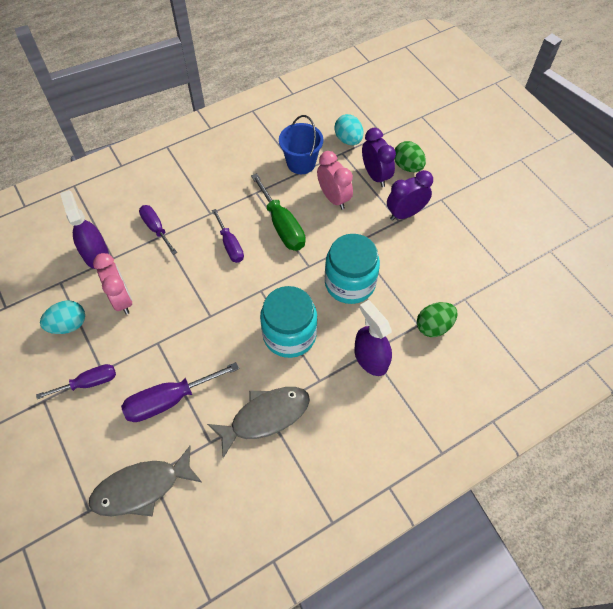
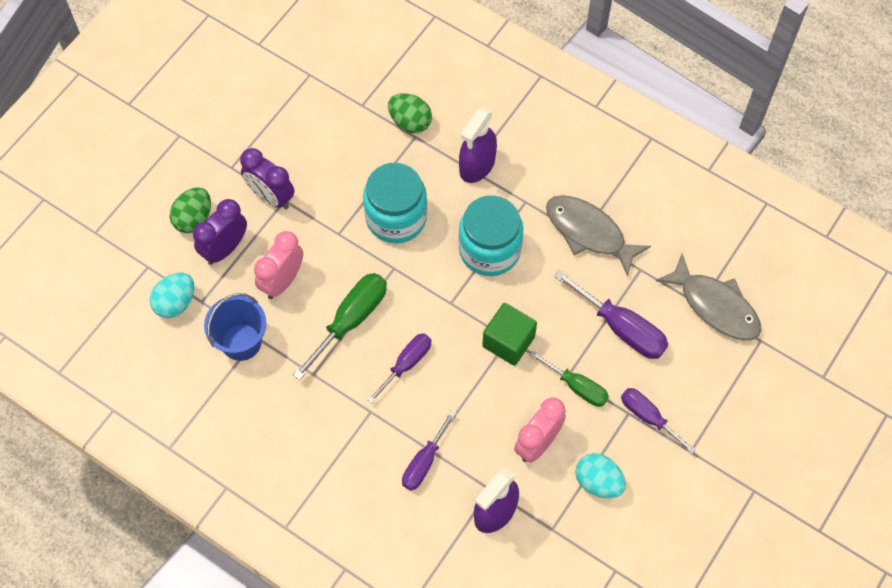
camera: 115 degrees left, 5 degrees up
none -> green cube [482,303,537,366]
none -> green screwdriver [530,351,609,407]

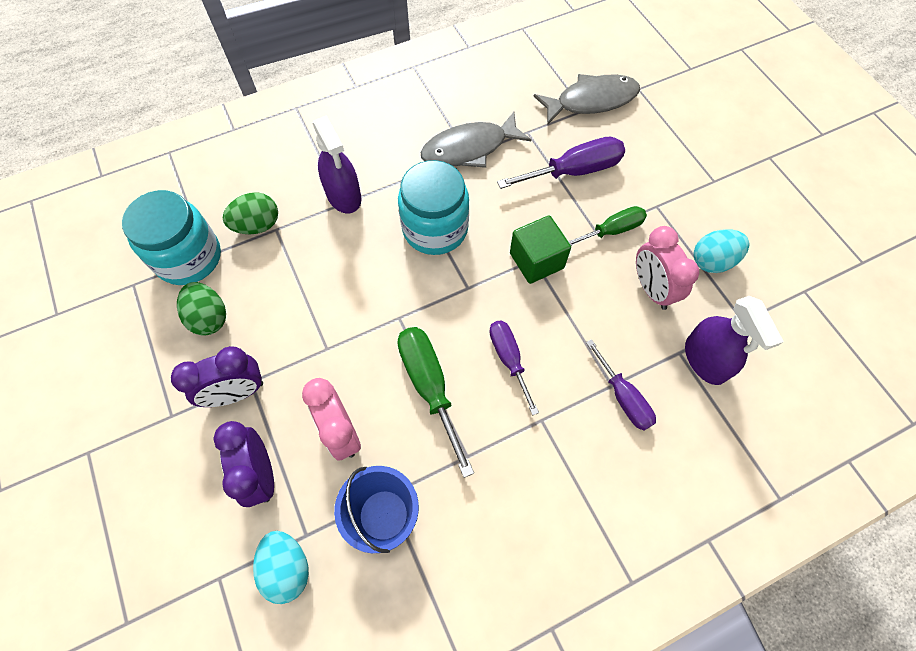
camera: 60 degrees left, 0 degrees up
green egg [170,187,211,233] -> green egg moved to [177,282,226,336]
turquoise jar [363,163,427,243] -> turquoise jar moved to [122,190,221,285]
purple screwdriver [621,388,696,454] -> none

